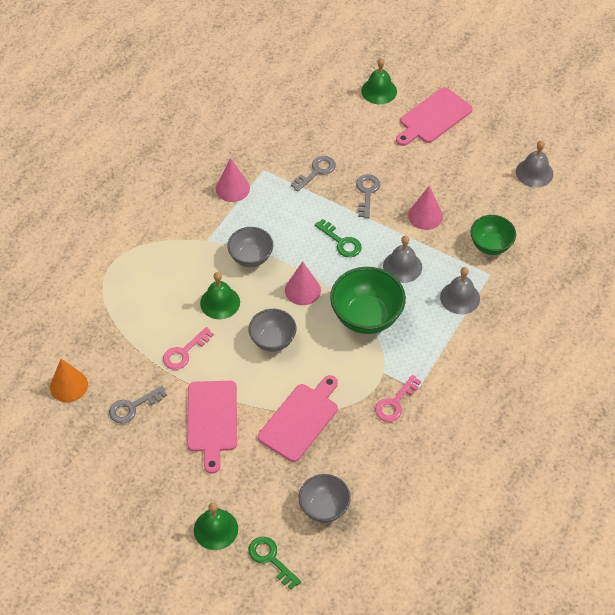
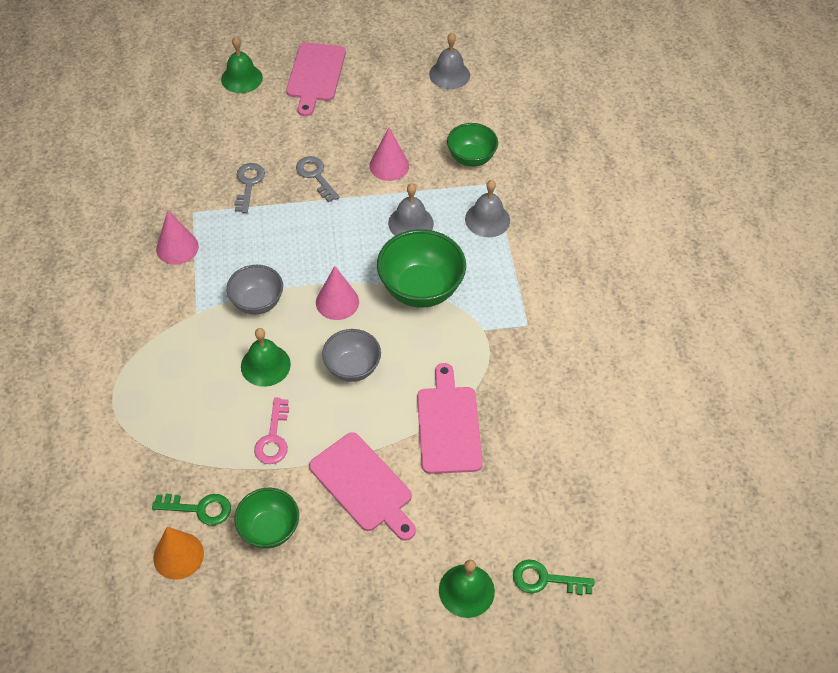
camera: 40 degrees left, 0 degrees up
grey key [109,386,167,424] -> green bowl [234,488,299,548]
grey bowl [299,474,351,523] -> none
green key [315,219,362,257] -> green key moved to [152,494,231,525]
pink key [375,375,421,422] -> none

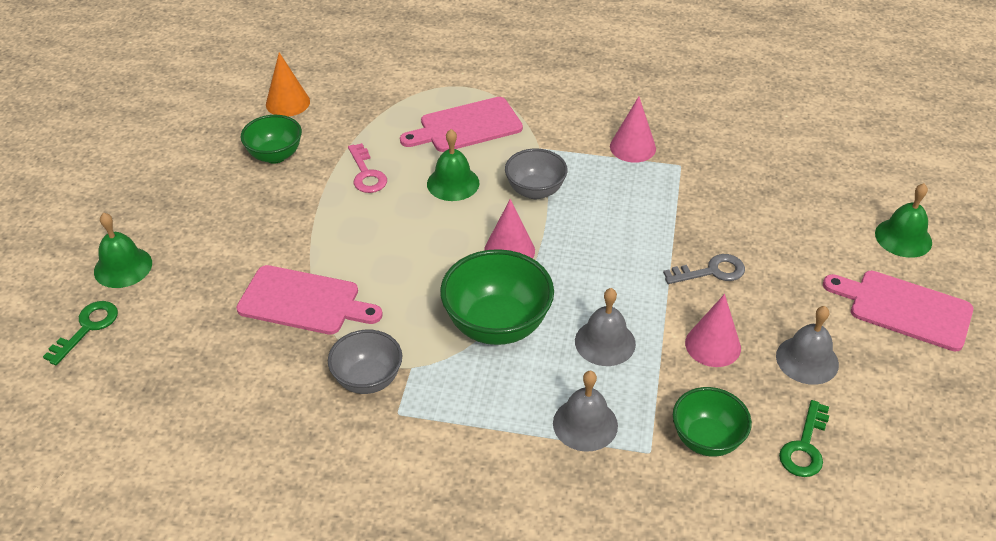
camera: 110 degrees right, 10 degrees down
green key [152,494,231,525] -> green key moved to [779,400,829,477]
grey key [234,163,265,213] -> none
pink key [254,398,289,464] -> pink key turned 135 degrees counterclockwise [348,143,387,193]
pink cutting board [309,432,416,541] -> pink cutting board moved to [400,97,523,152]
grey bowl [322,329,381,382] -> grey bowl moved to [328,330,402,394]
grey bell [429,33,470,89] -> grey bell moved to [776,306,839,385]

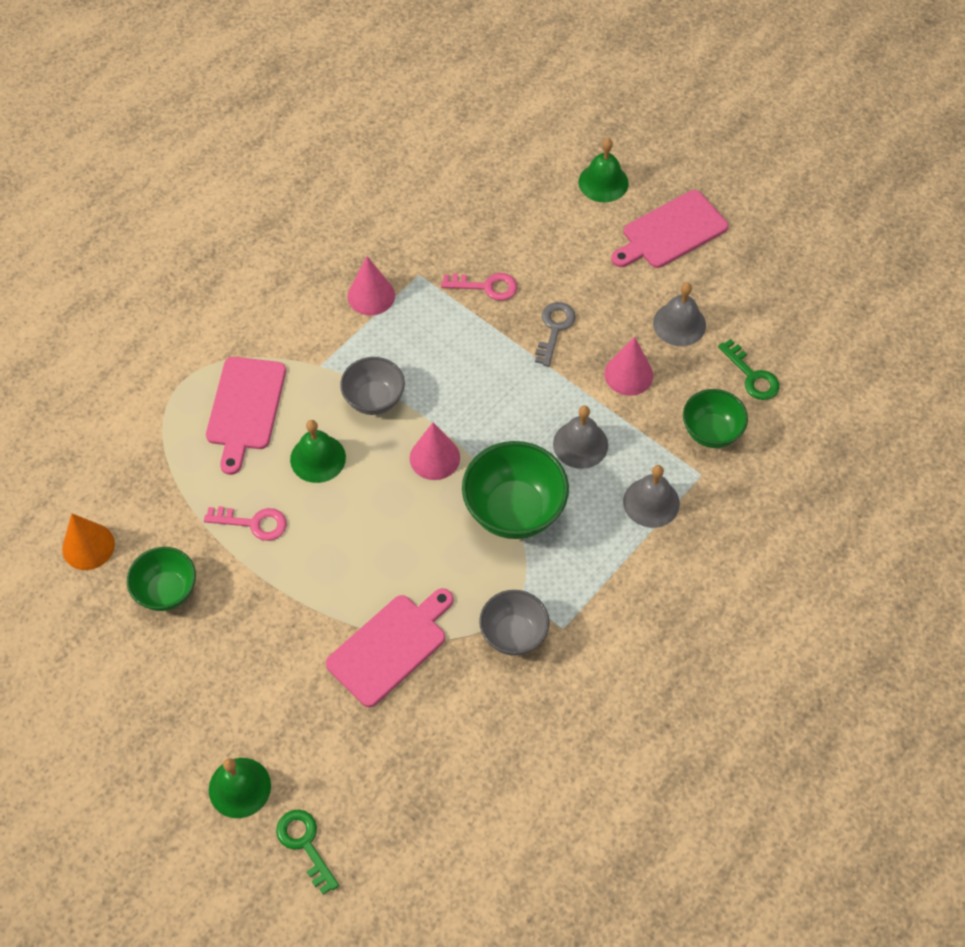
camera: 60 degrees left, 15 degrees up
none -> pink key [441,273,517,301]

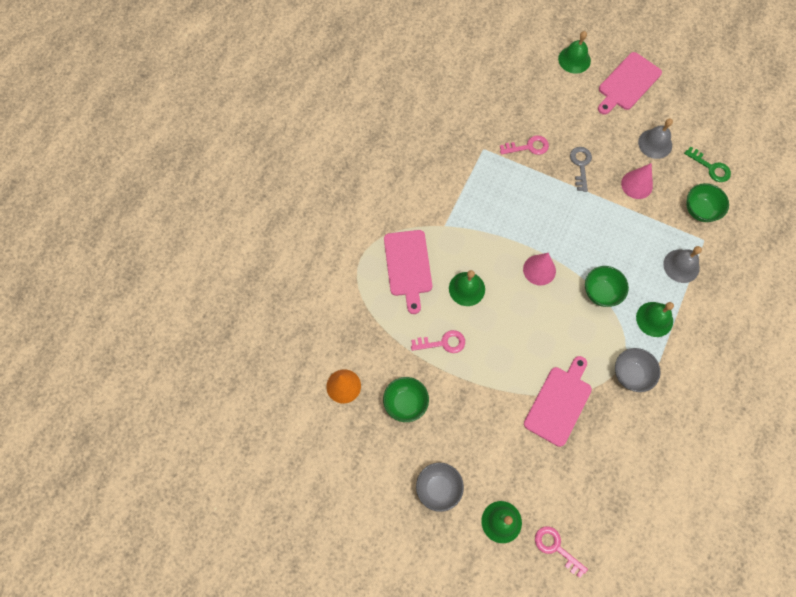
camera: 15 degrees left, 10 degrees up
green key [276,810,339,895] -> pink key [535,526,588,578]
grey bowl [340,357,405,415] -> grey bowl moved to [416,463,464,512]
pink cone [347,256,395,315] -> none
green bowl [462,441,569,539] -> green bowl [585,266,629,307], size x0.63
grey bell [553,406,608,469] -> none
none -> green bell [636,302,674,337]

